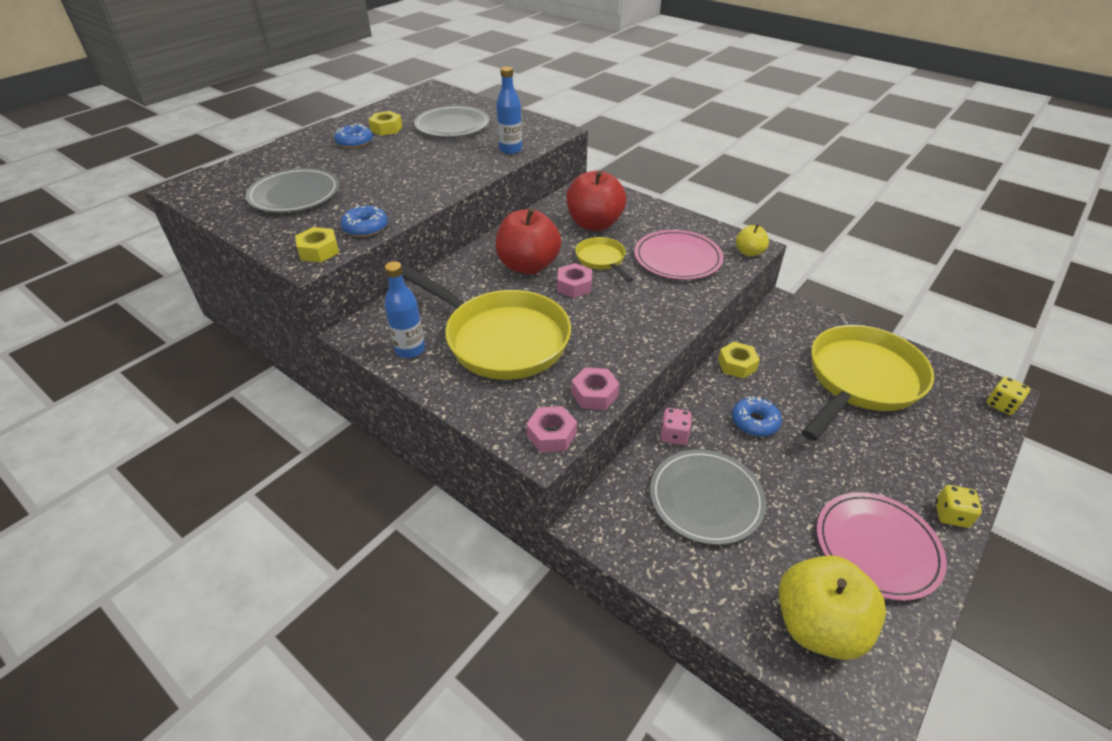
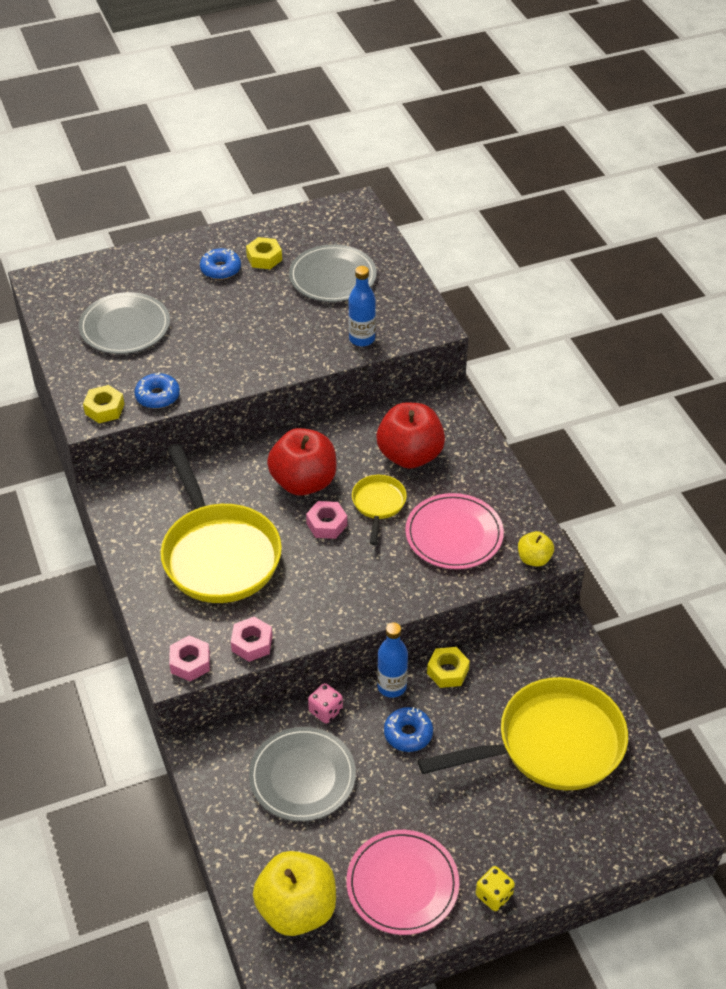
camera: 30 degrees right, 5 degrees up
blue bottle [385,261,425,358] -> blue bottle moved to [377,622,408,698]
yellow dice [987,377,1030,415] -> none

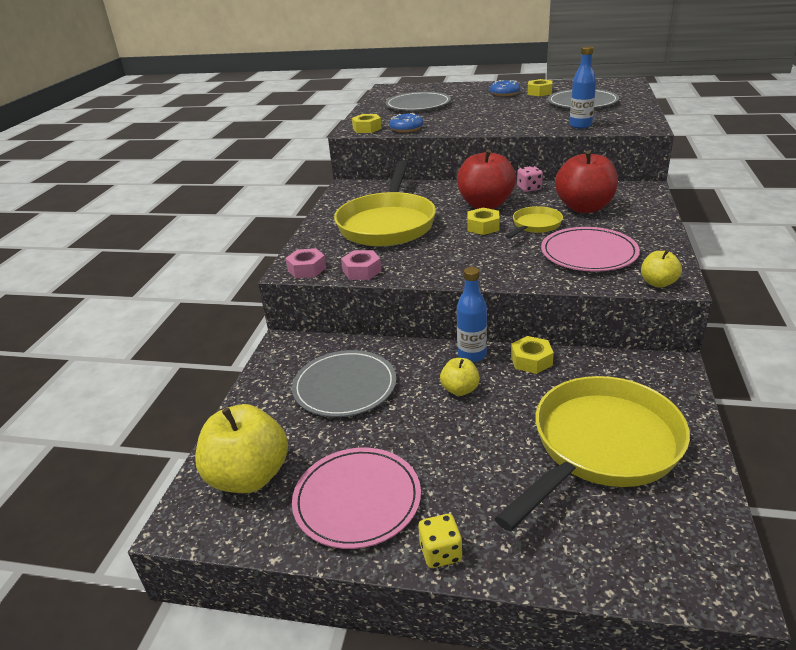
camera: 35 degrees right, 15 degrees down
pink nut [306,501,347,539] -> yellow nut [467,208,500,235]
pink dice [308,683,343,724] -> pink dice moved to [517,166,543,192]
blue donut [384,707,433,752] -> yellow apple [440,358,480,396]
yellow pan [418,677,628,790] -> yellow pan turned 60 degrees counterclockwise [495,376,690,532]

